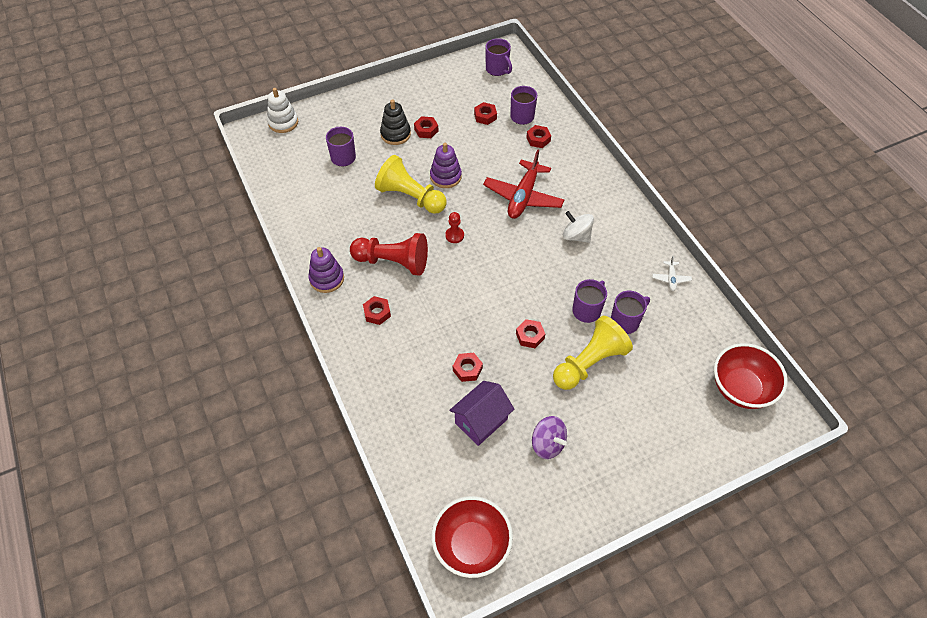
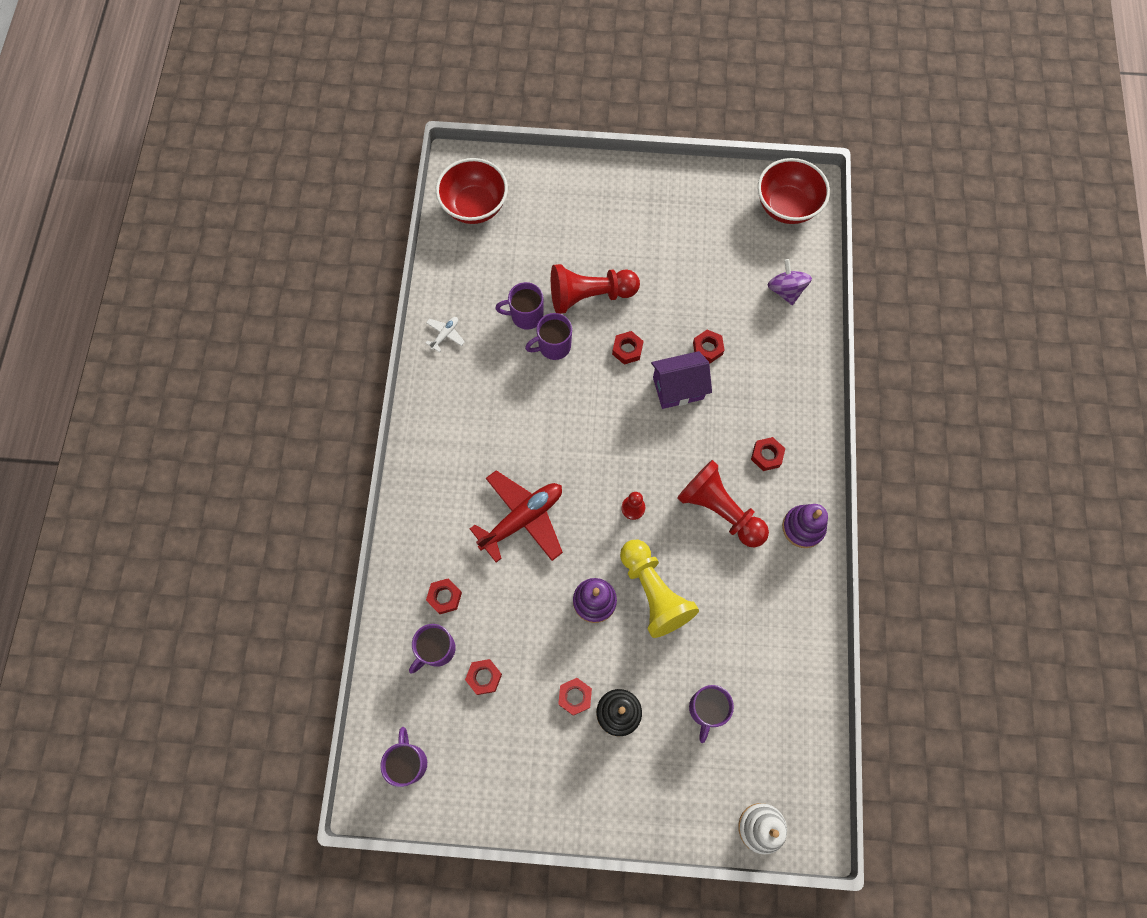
camera: 150 degrees left, 15 degrees up
purple house [449,381,514,446] -> purple house moved to [651,351,712,409]
purple spinning top [532,416,567,459] -> purple spinning top moved to [768,259,812,305]
yellow pawn [553,316,633,390] -> red pawn [551,264,640,314]
white spinning top [563,211,594,243] -> none

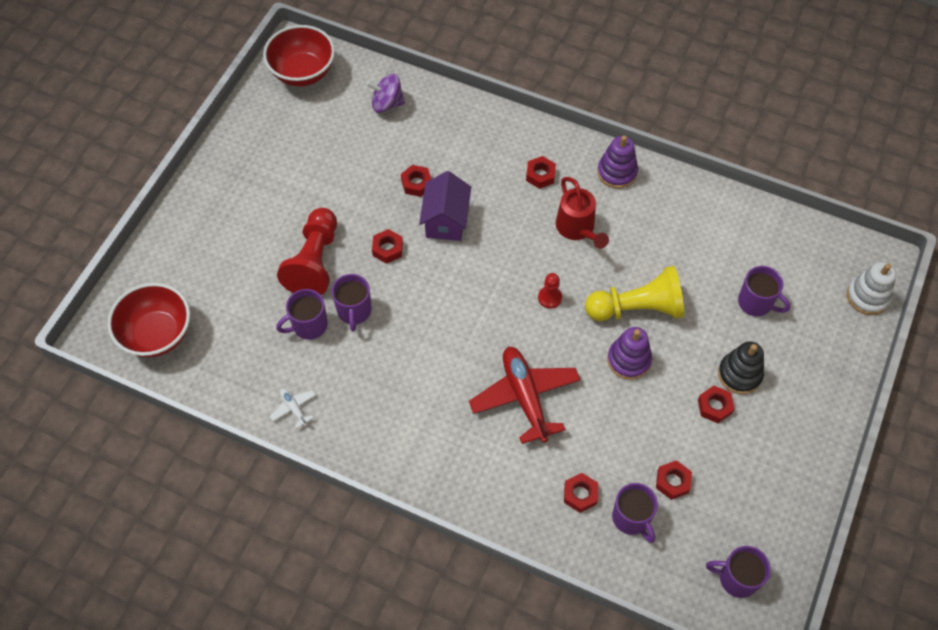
camera: 70 degrees left, 10 degrees down
purple mug [495,282,543,330] -> purple mug turned 45 degrees clockwise [276,289,328,340]
red pawn [677,460,769,548] -> red watering can [556,177,609,249]

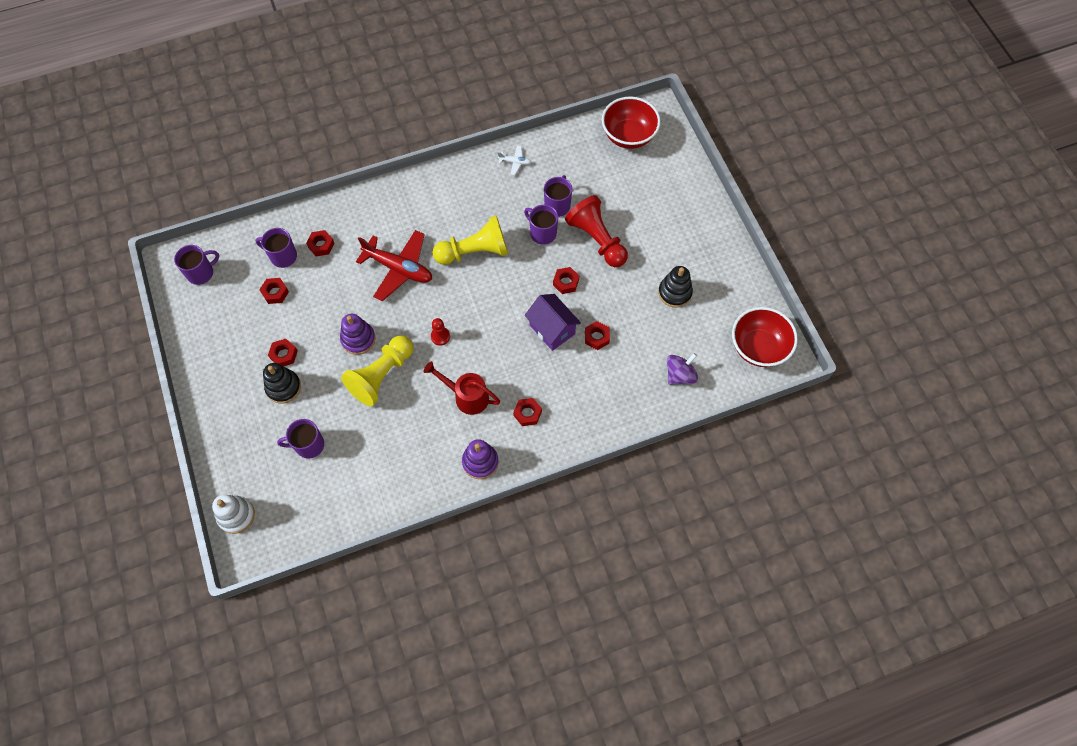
camera: 135 degrees right, 5 degrees up
none -> yellow pawn [433,216,508,265]
none -> black stacking toy [658,266,693,308]

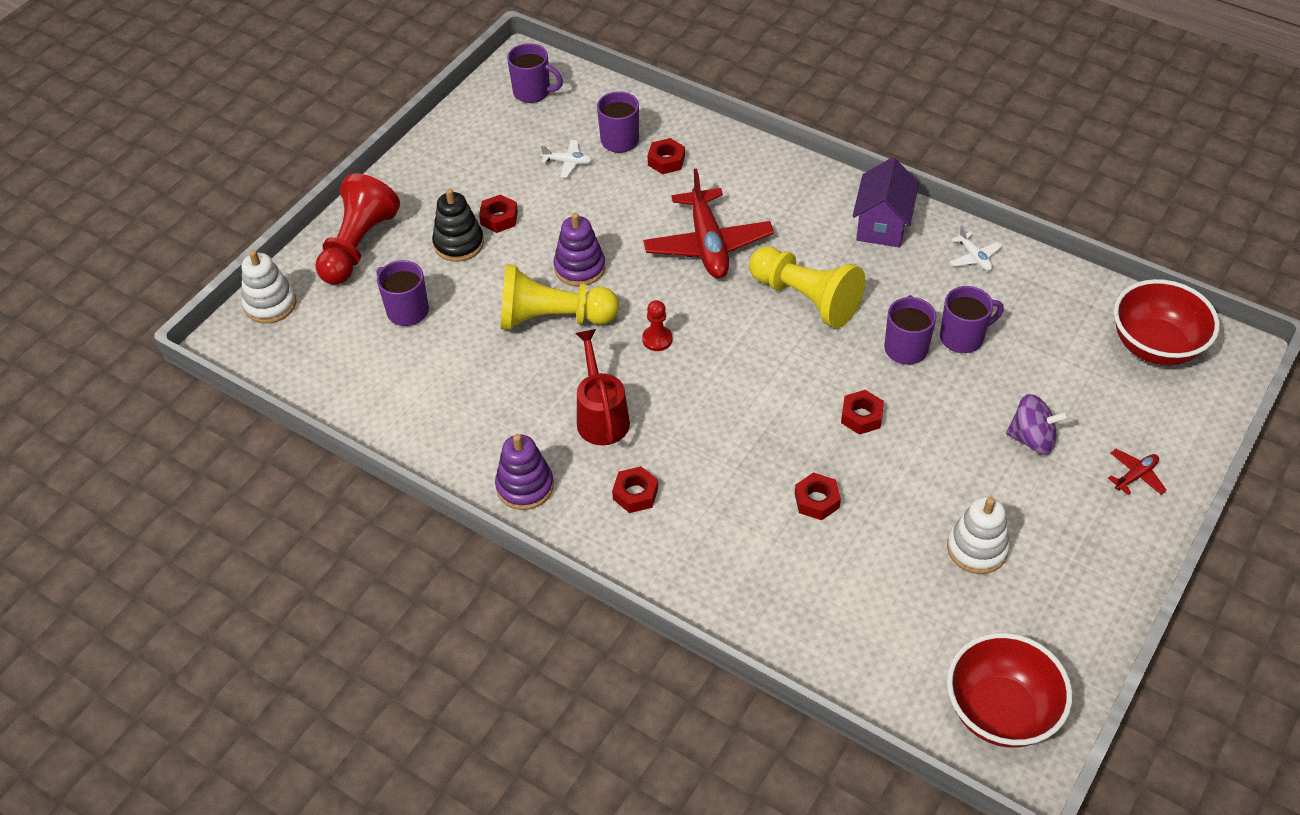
camera: 55 degrees right, 15 degrees down
red nut [259,278,289,304] -> white plane [541,140,592,178]
purple house [525,294,581,351] -> purple house moved to [852,157,919,248]
red pawn [565,195,628,267] -> red pawn moved to [315,173,400,285]
black stacking toy [658,266,693,308] -> white stacking toy [947,497,1010,574]
purple spinning top [667,353,698,385] -> purple spinning top moved to [1006,394,1069,455]
none -> red plane [1108,449,1167,495]

